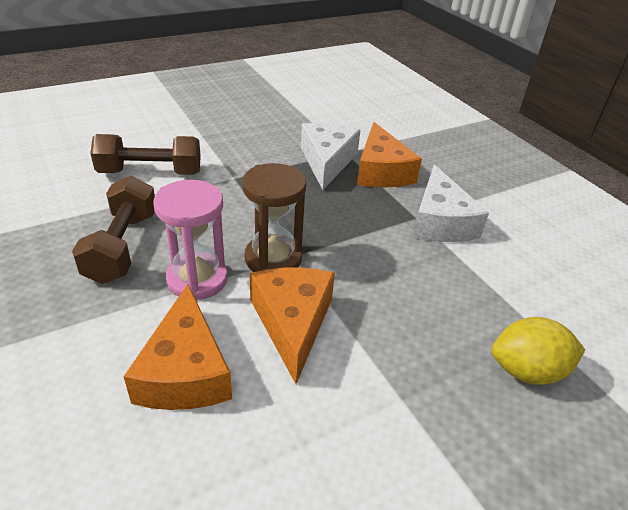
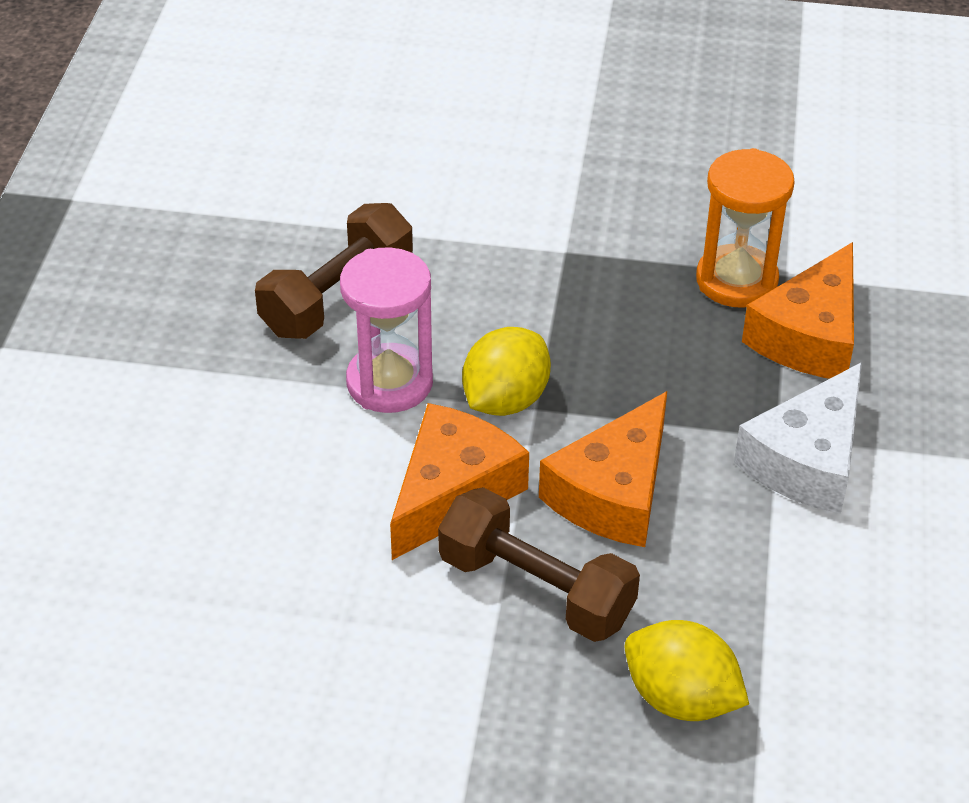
camera: 40 degrees right, 5 degrees up
brown dumbbell [90,134,201,175] -> brown dumbbell moved to [438,487,640,642]
orange cheese [123,284,232,410] -> orange cheese moved to [539,391,667,547]
brown hourglass [242,163,306,272] -> yellow lemon [462,327,551,416]
white cheese [301,123,361,190] -> orange hourglass [696,148,795,308]

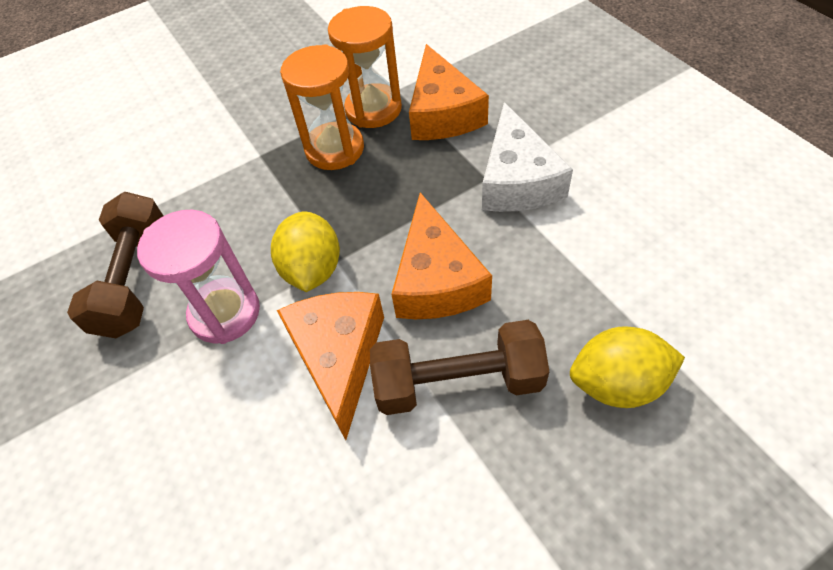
camera: 35 degrees left, 10 degrees up
none -> orange hourglass [280,44,364,170]

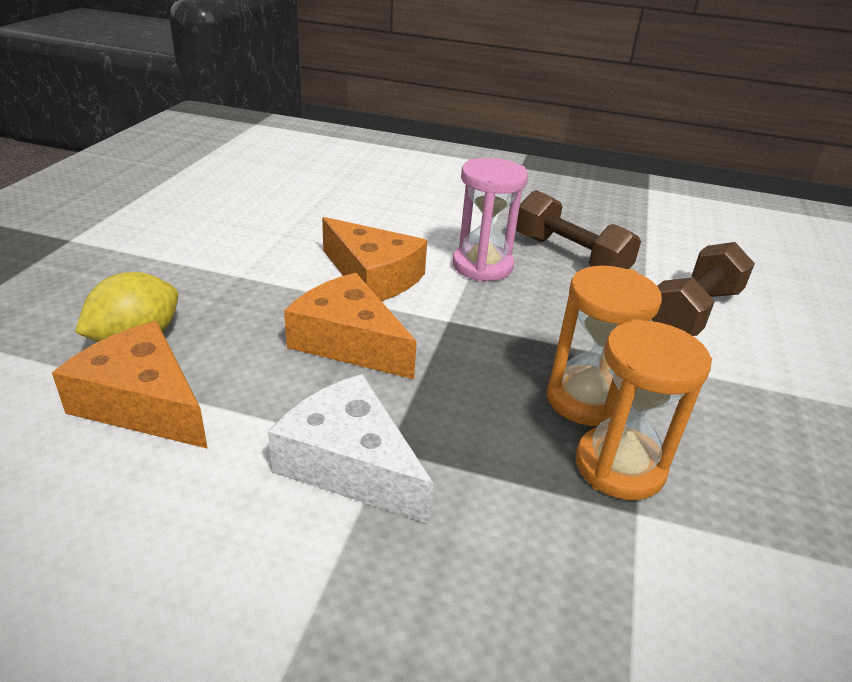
camera: 130 degrees right, 20 degrees down
yellow lemon [271,211,340,292] -> none
brown dumbbell [370,320,549,415] -> brown dumbbell moved to [652,242,755,336]
orange cheese [409,44,489,140] -> orange cheese moved to [52,321,208,449]

